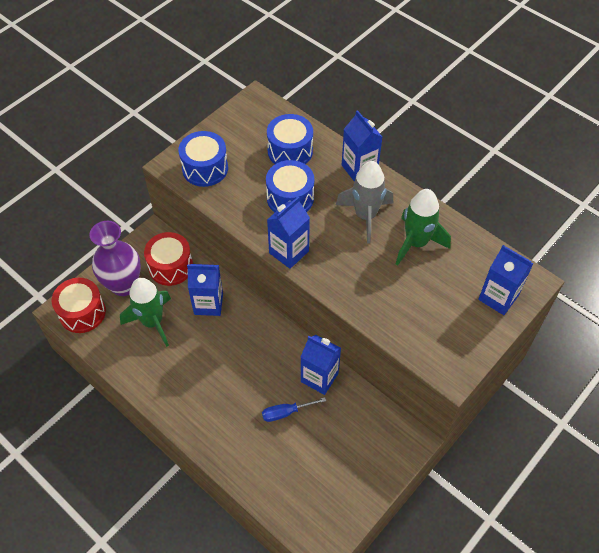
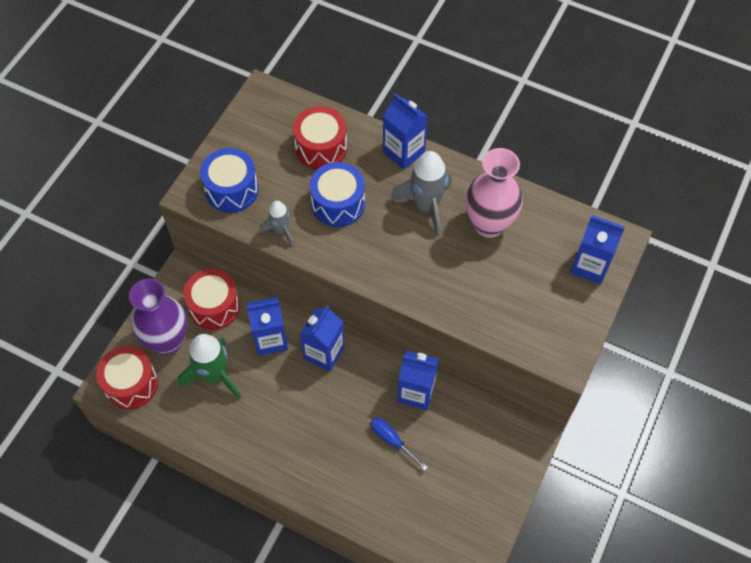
camera: 15 degrees left, 5 degrees up
blue screwdriver [262,397,326,422] -> blue screwdriver turned 75 degrees clockwise [370,417,428,471]
blue drum [267,114,313,164] -> red drum [293,106,347,169]
blue carton [267,197,310,269] -> blue carton moved to [300,305,345,372]
green rocket [396,189,451,265] -> pink vase [465,148,523,238]
none -> grey rocket [260,201,293,246]

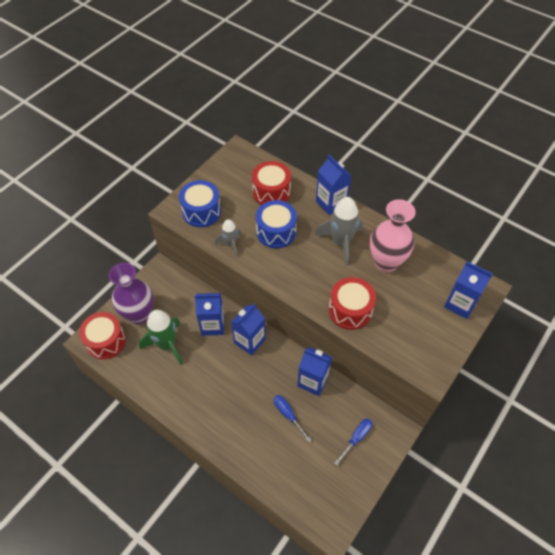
camera: 10 degrees right, 5 degrees down
red drum [183,269,240,330] -> red drum moved to [329,277,376,330]
none -> blue screwdriver [335,418,372,465]

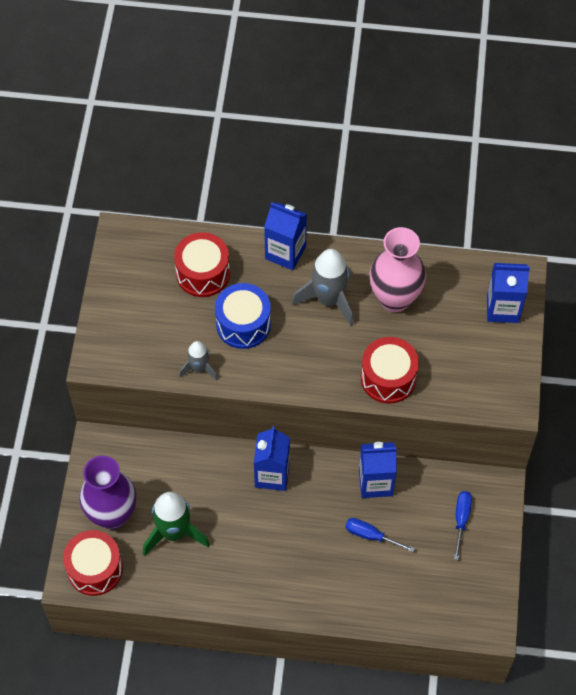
camera: 30 degrees left, 5 degrees up
blue drum [179,180,221,227] -> none
blue carton [195,293,224,336] -> none

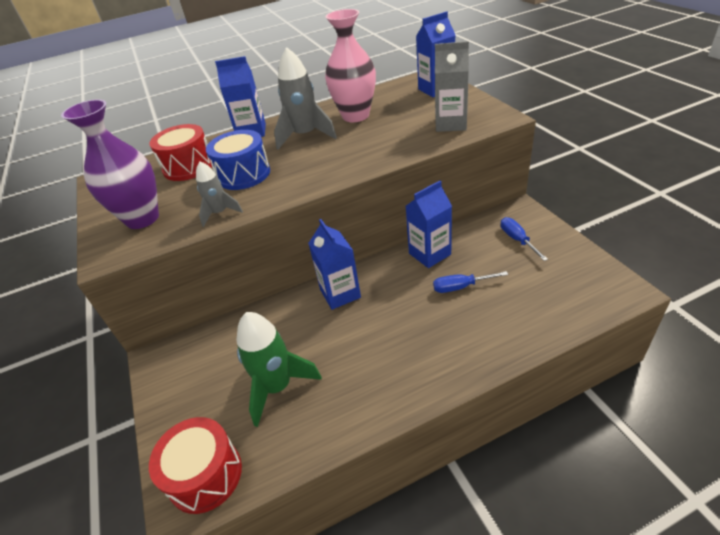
camera: 25 degrees left, 20 degrees down
purple vase [79,455,136,529] -> purple vase moved to [61,99,159,229]
red drum [361,337,419,403] -> none
none -> grey carton [435,41,469,132]

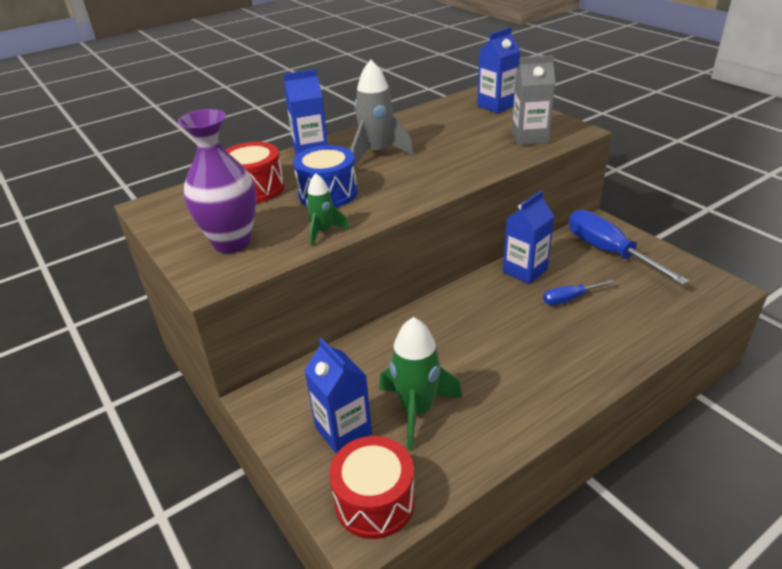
camera: 15 degrees left, 5 degrees down
grey rocket [196,161,243,227] -> green rocket [306,173,349,246]
blue carton [308,219,361,310] -> blue carton moved to [304,338,372,454]
pink vase [325,9,376,122] -> none
blue screwdriver [501,217,548,261] -> blue screwdriver [569,210,689,285], size x1.94

